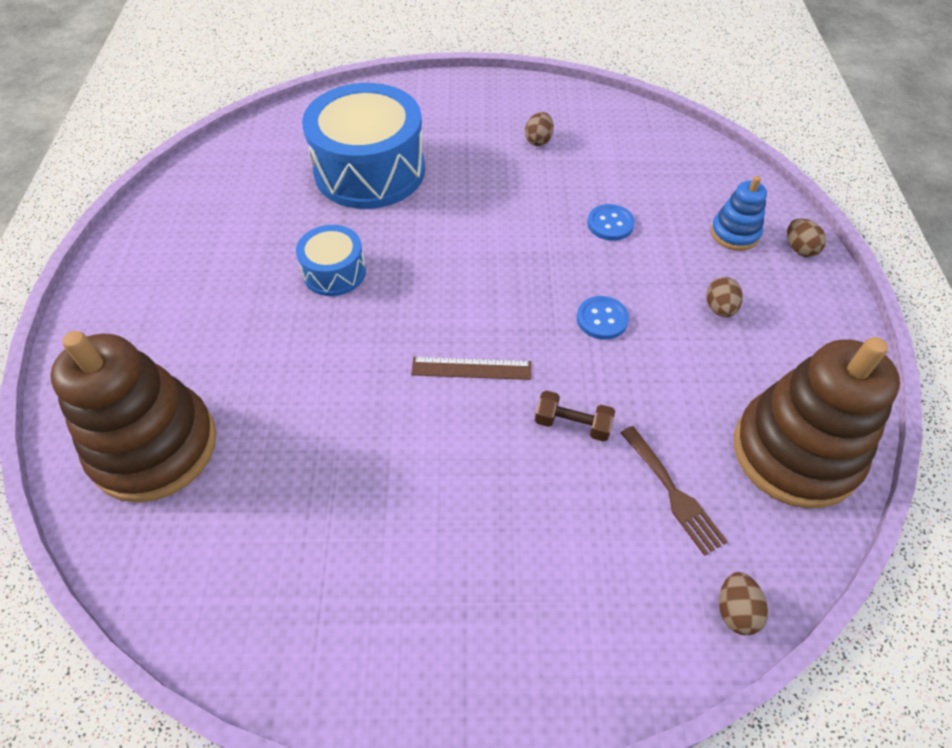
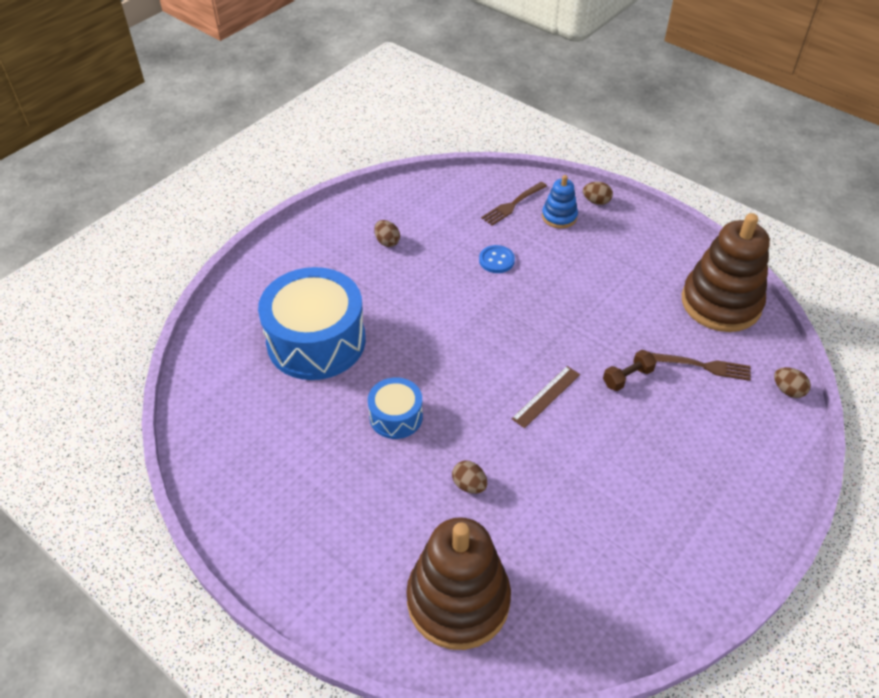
camera: 50 degrees left, 5 degrees down
blue button [577,296,629,340] -> none
brown egg [706,277,743,317] -> brown egg moved to [452,460,487,494]
none -> brown fork [481,182,547,226]

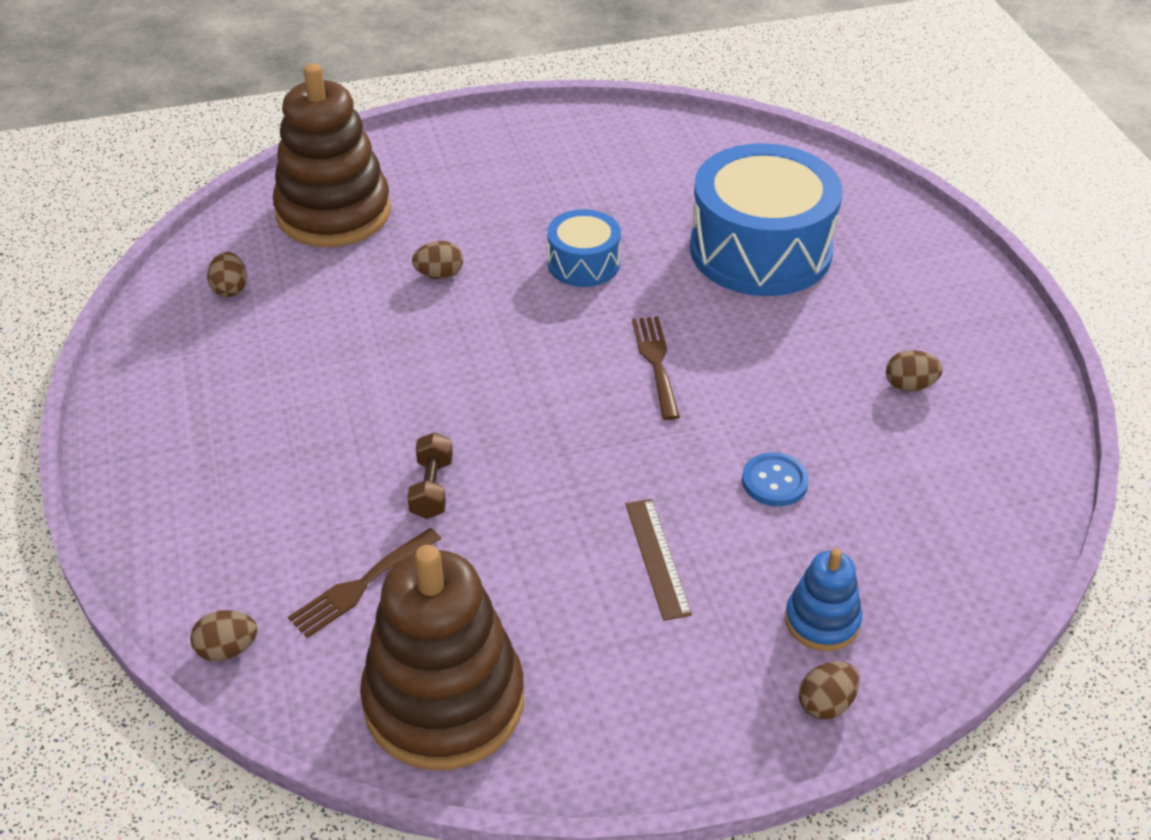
camera: 125 degrees right, 5 degrees down
brown fork [481,182,547,226] -> brown fork moved to [632,316,680,420]
brown ruler [511,366,580,428] -> brown ruler moved to [625,499,692,621]
none -> brown egg [207,252,247,297]

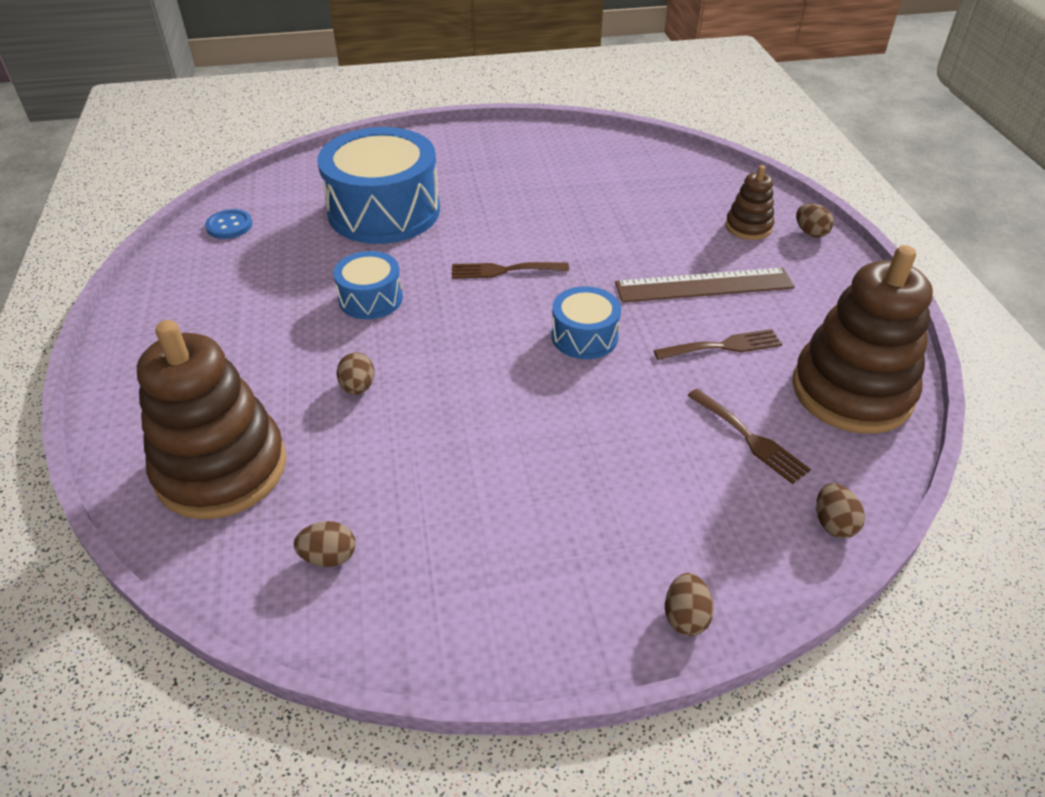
camera: 85 degrees left, 0 degrees up
brown dumbbell [407,432,453,519] -> none
brown ruler [625,499,692,621] -> brown ruler [615,268,795,303], size x1.63
blue button [742,452,809,506] -> blue button moved to [205,209,252,239]
blue stacking toy [785,548,862,651] -> brown stacking toy [726,165,774,240]
brown egg [886,350,942,392] -> brown egg moved to [665,573,714,636]
none -> blue drum [552,286,621,359]
none -> brown fork [653,329,782,360]

